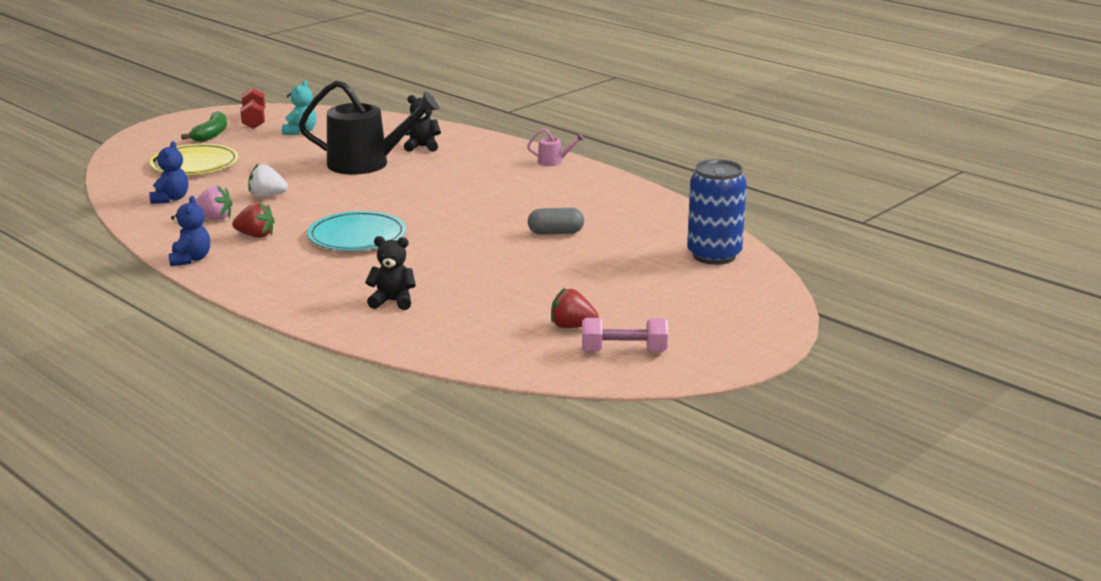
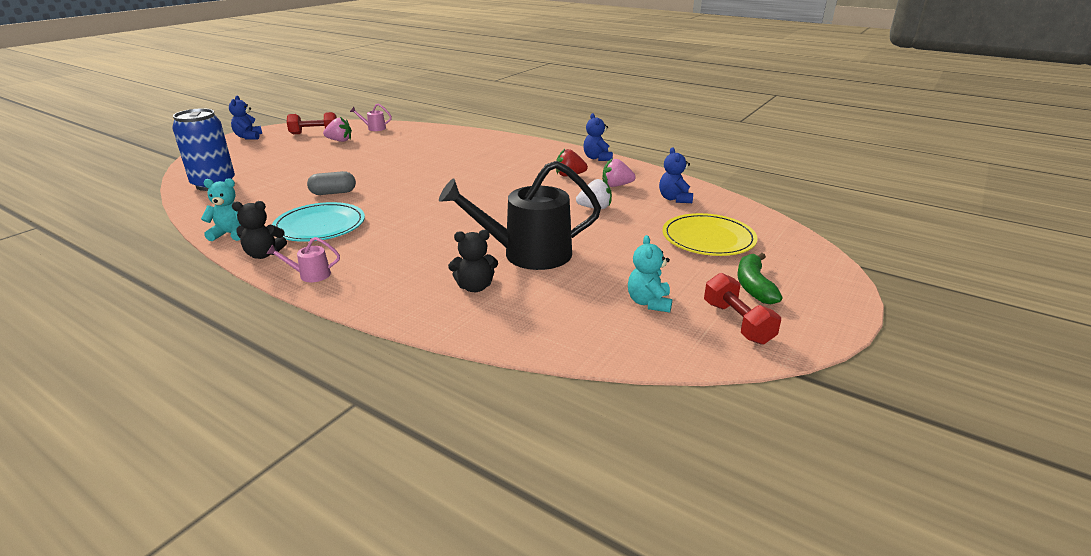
camera: 170 degrees right, 5 degrees up
turquoise plate [307,211,406,251] -> turquoise plate moved to [272,202,365,242]
black teddy bear [365,236,416,310] -> black teddy bear moved to [232,201,287,259]
red strawberry [551,288,599,328] -> pink strawberry [323,117,352,142]
pink dumbbell [582,318,668,352] -> red dumbbell [287,112,337,134]
none -> turquoise teddy bear [201,178,241,241]
none -> blue teddy bear [229,95,262,140]
none -> pink watering can [350,104,392,131]

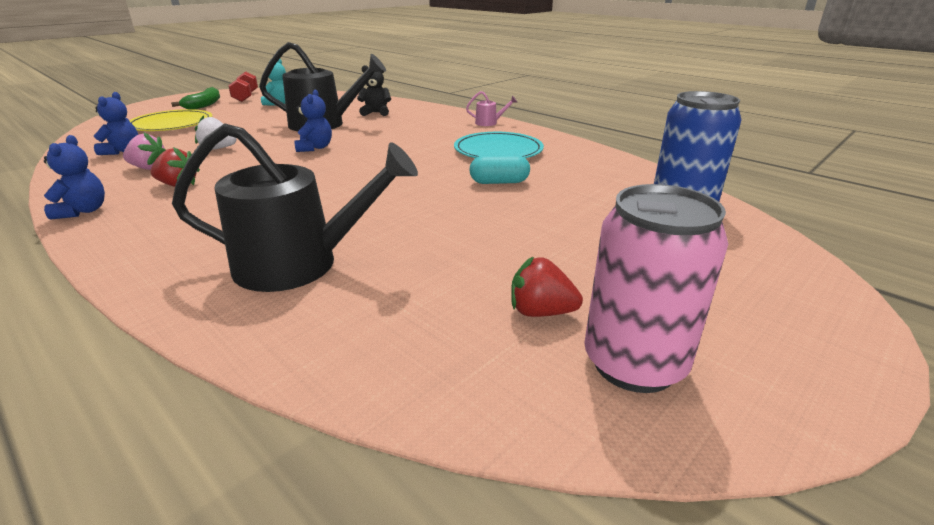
camera: 170 degrees left, 0 degrees up
turquoise teddy bear [201,178,241,241] -> none
blue teddy bear [229,95,262,140] -> blue teddy bear moved to [294,90,332,152]
black teddy bear [232,201,287,259] -> none
red dumbbell [287,112,337,134] -> pink can [584,184,728,393]
grey capsule [307,171,356,195] -> turquoise capsule [469,155,530,184]
pink strawberry [323,117,352,142] -> red strawberry [511,257,583,317]
pink watering can [350,104,392,131] -> none
none -> black watering can [172,123,418,292]

